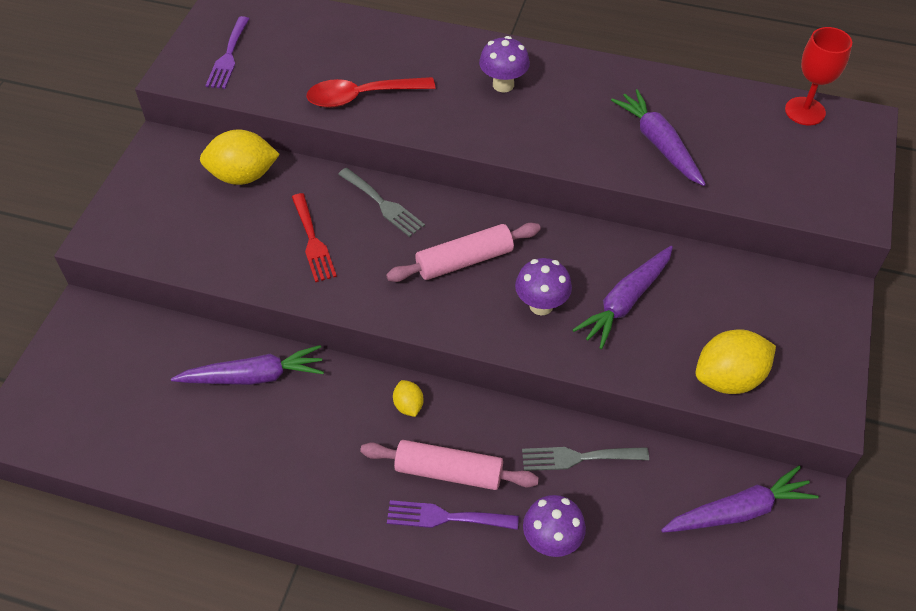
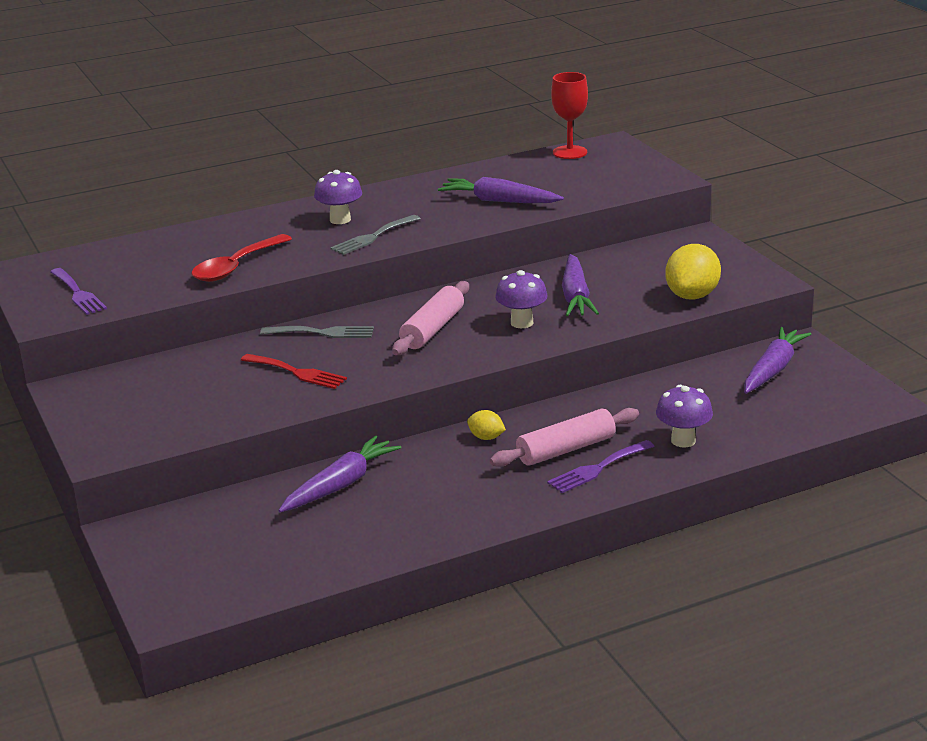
camera: 40 degrees left, 25 degrees down
yellow lemon [200,130,280,185] -> none
grey fork [522,447,649,471] -> grey fork moved to [330,215,421,255]

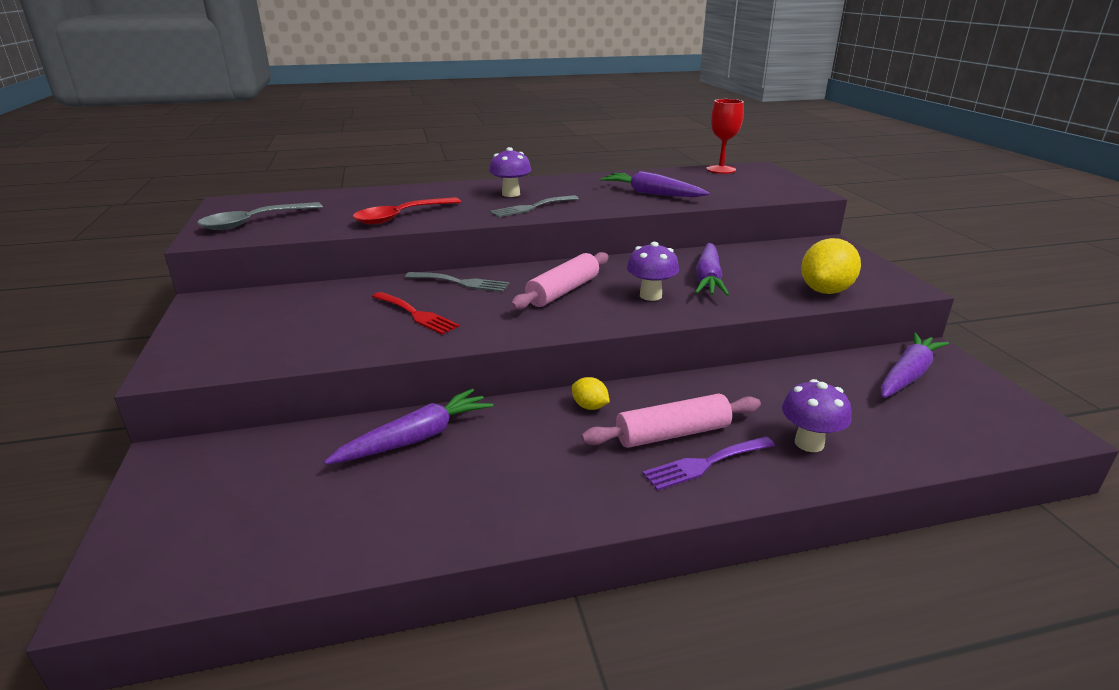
camera: 10 degrees right, 0 degrees up
purple fork [50,268,107,315] -> grey spoon [197,202,323,230]

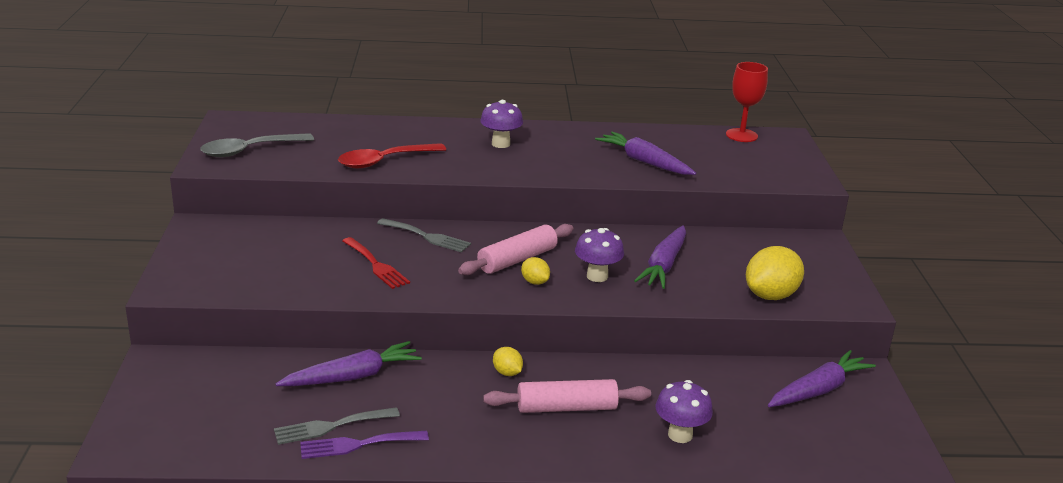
camera: 10 degrees right, 0 degrees up
grey fork [490,195,579,217] -> grey fork moved to [274,407,400,445]
purple fork [642,436,775,491] -> purple fork moved to [300,431,429,459]
none -> yellow lemon [521,257,550,285]

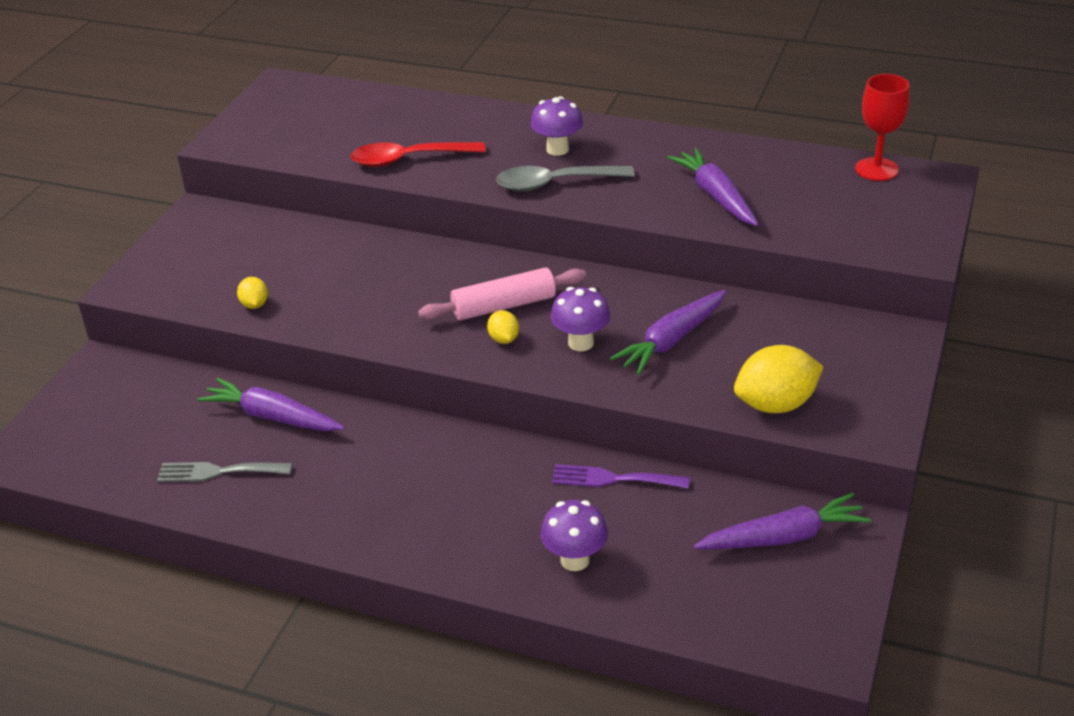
camera: 25 degrees right, 10 degrees up
grey spoon [200,133,314,157] -> grey spoon moved to [496,166,635,191]
purple carrot [276,341,422,386] -> purple carrot turned 150 degrees counterclockwise [197,378,345,431]
purple fork [300,431,429,459] -> purple fork moved to [552,464,690,489]
red fork [342,237,410,289] -> none
grey fork [377,218,471,253] -> none
pink rolling pin [483,379,651,413] -> none
yellow lemon [493,347,523,376] -> yellow lemon moved to [237,277,268,309]

